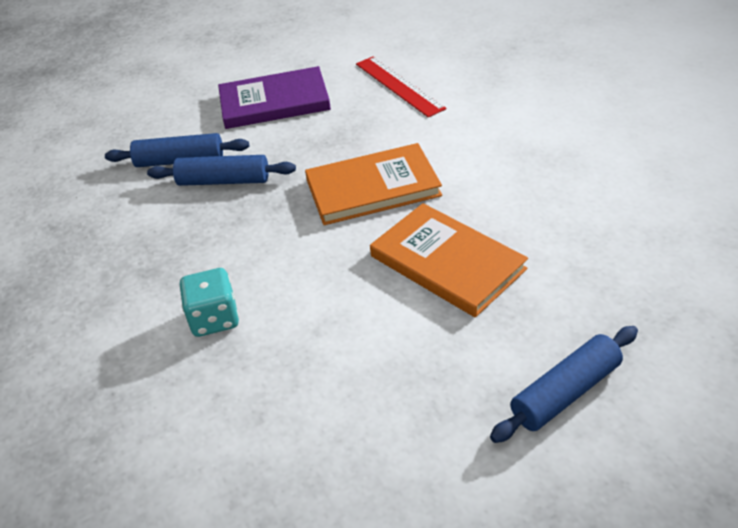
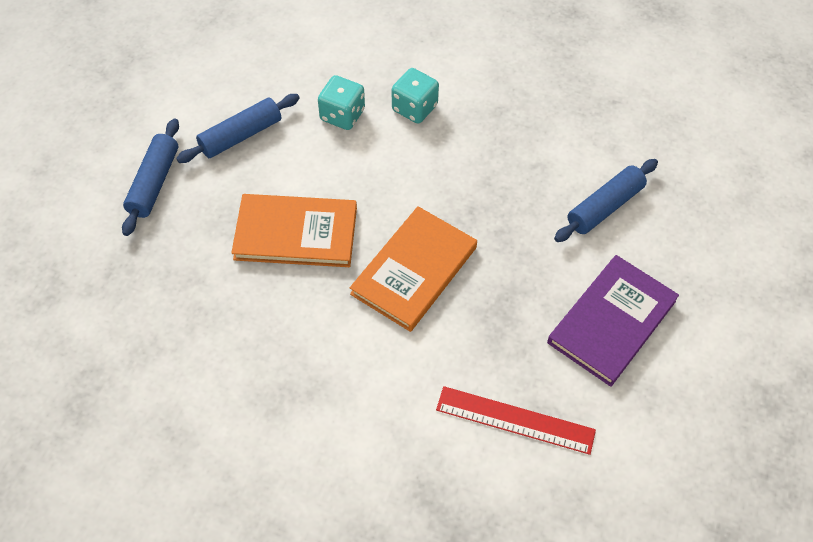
camera: 135 degrees right, 15 degrees up
blue rolling pin [147,155,296,186] -> blue rolling pin moved to [176,94,300,163]
none -> turquoise dice [318,75,365,130]

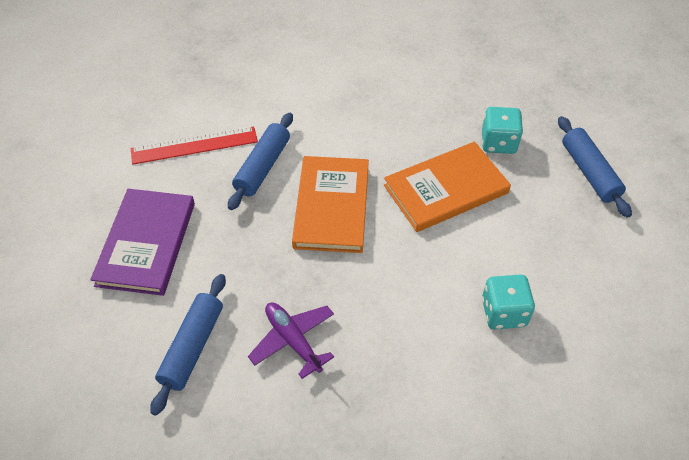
camera: 150 degrees right, 5 degrees down
blue rolling pin [176,94,300,163] -> blue rolling pin moved to [228,113,293,210]
turquoise dice [392,68,439,124] -> turquoise dice moved to [482,107,523,154]
none -> purple plane [248,302,334,379]

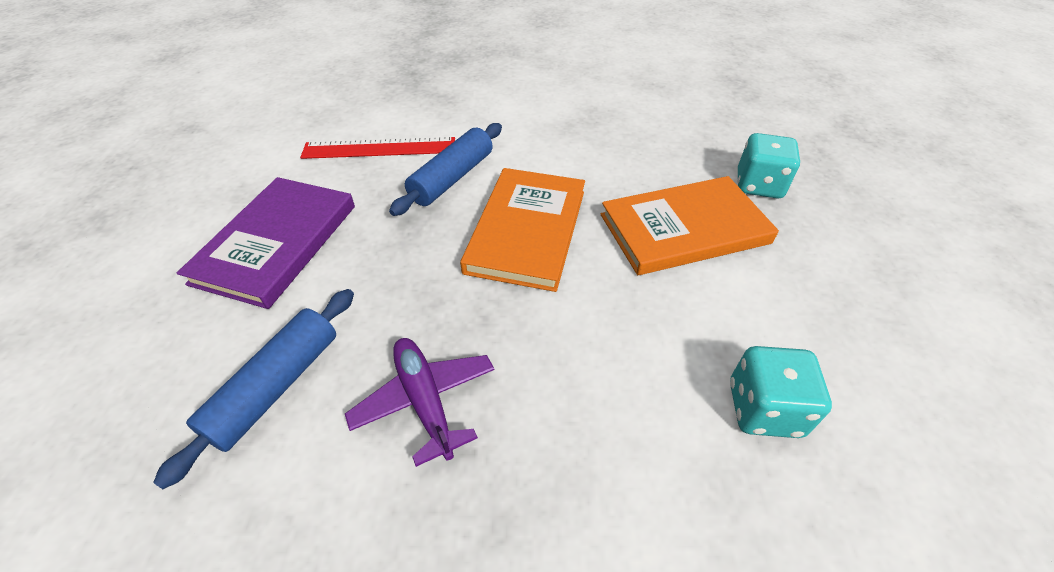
camera: 10 degrees right, 5 degrees down
blue rolling pin [558,116,632,218] -> none

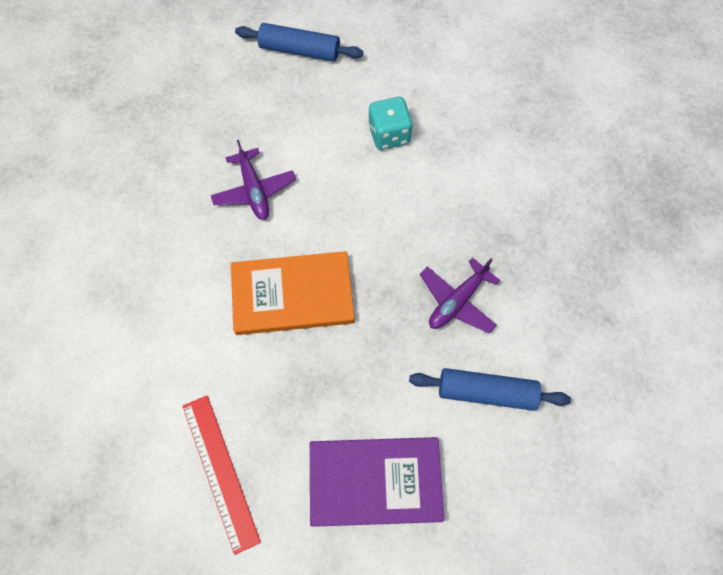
camera: 110 degrees left, 20 degrees up
blue rolling pin [389,123,502,216] -> blue rolling pin moved to [235,23,363,62]
orange book [601,176,779,275] -> purple plane [211,140,296,220]
turquoise dice [738,133,800,198] -> none

